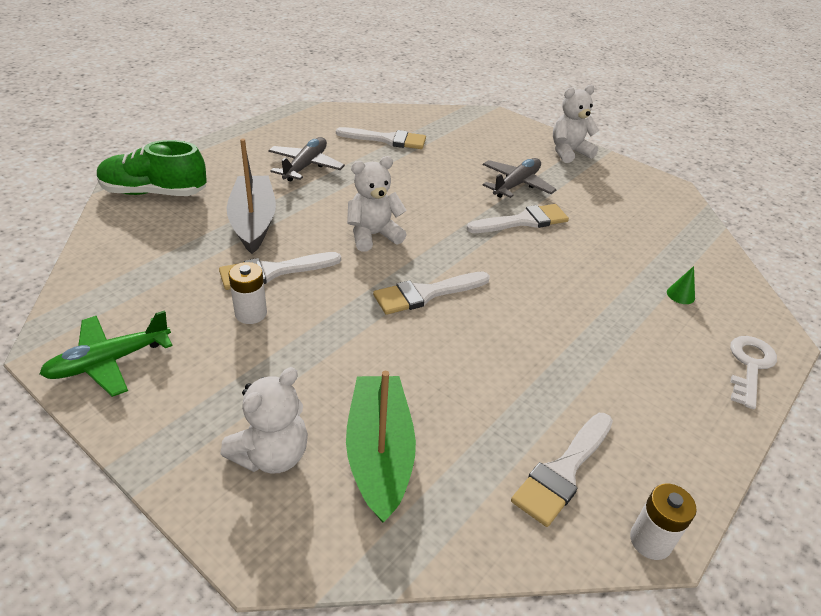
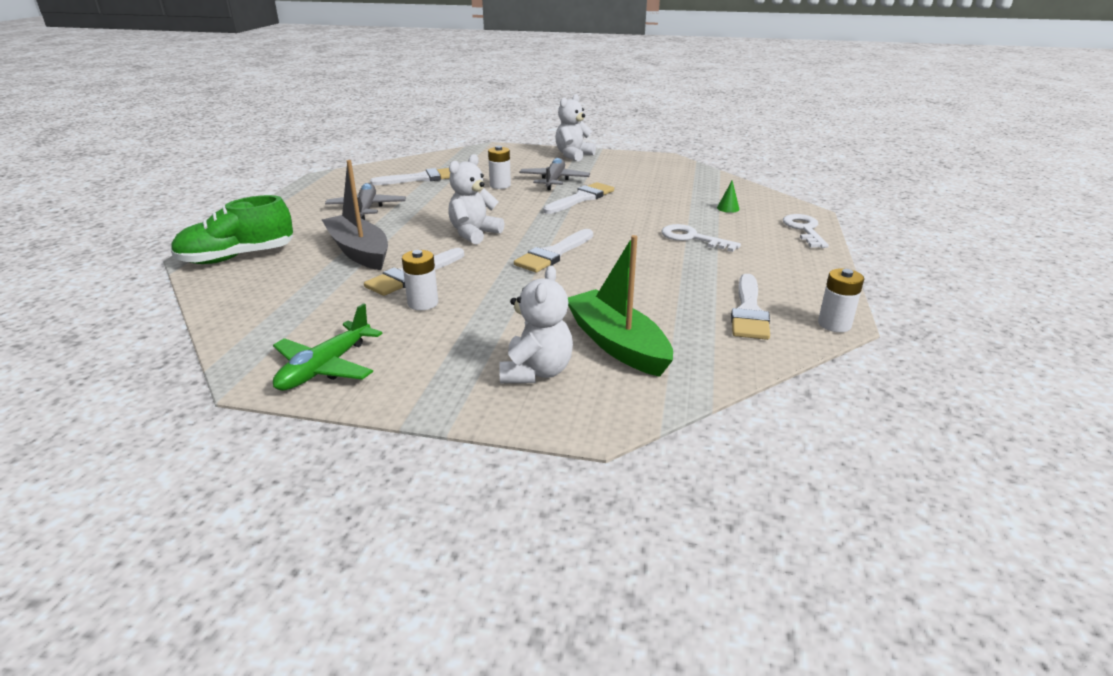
camera: 25 degrees left, 10 degrees down
none -> white battery [488,146,511,189]
none -> white key [662,224,741,252]

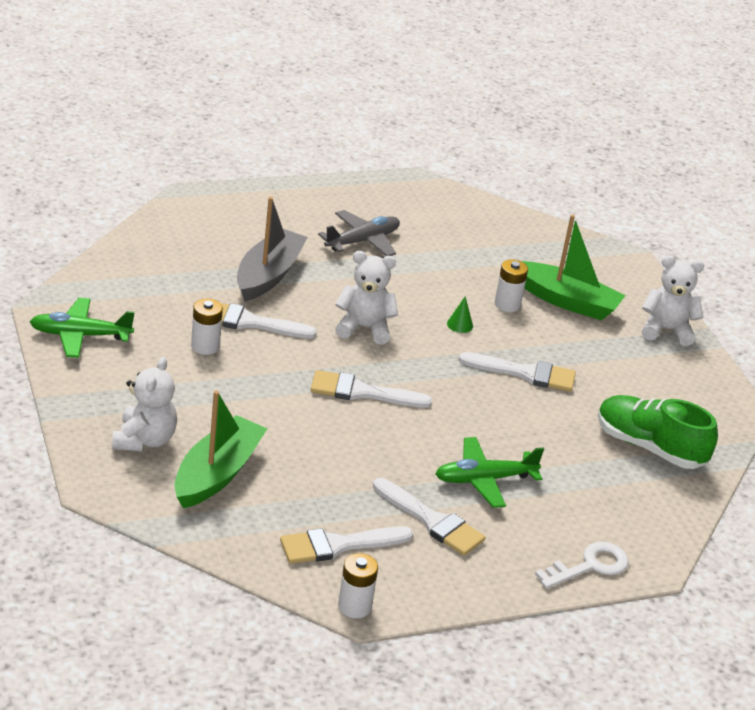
camera: 55 degrees right, 5 degrees up
green shoe [171,195,293,264] -> green shoe moved to [598,395,718,469]
white brush [370,168,450,185] -> white brush moved to [373,478,486,556]
white teddy bear [499,266,573,383] -> white teddy bear turned 60 degrees counterclockwise [112,357,177,451]
grey plane [519,158,590,190] -> none
white key [662,224,741,252] -> green plane [435,437,544,508]
green cone [717,180,740,213] -> green cone moved to [447,297,473,333]
none -> green boat [522,215,626,320]

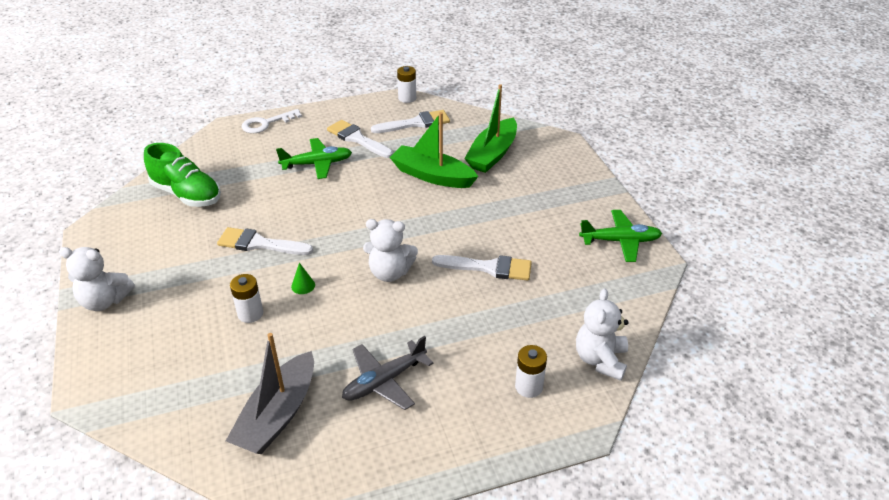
camera: 175 degrees left, 5 degrees up
white teddy bear [112,357,177,451] -> white teddy bear moved to [576,288,629,381]
white battery [191,299,223,355] -> white battery moved to [515,345,547,398]
grey boat [237,197,308,302] -> grey boat moved to [226,333,314,454]
white brush [311,370,432,408] -> none
green boat [522,215,626,320] -> green boat moved to [389,112,478,188]

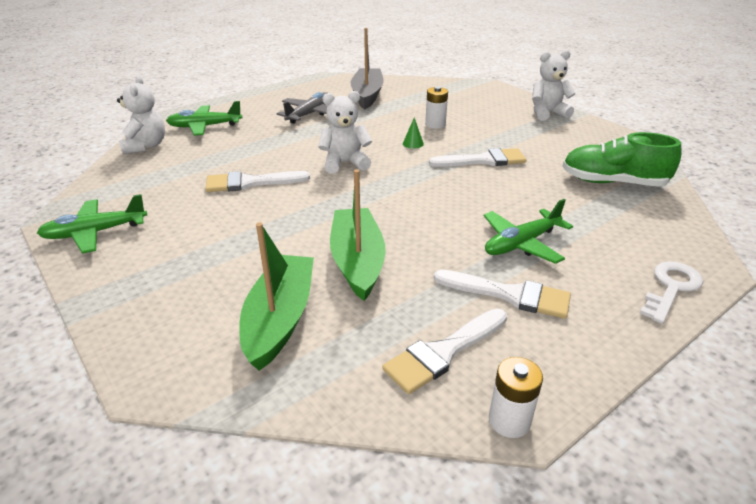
camera: 160 degrees right, 5 degrees down
green boat [389,112,478,188] -> green boat turned 105 degrees counterclockwise [330,169,386,301]
white battery [515,345,547,398] -> green plane [166,101,242,136]

